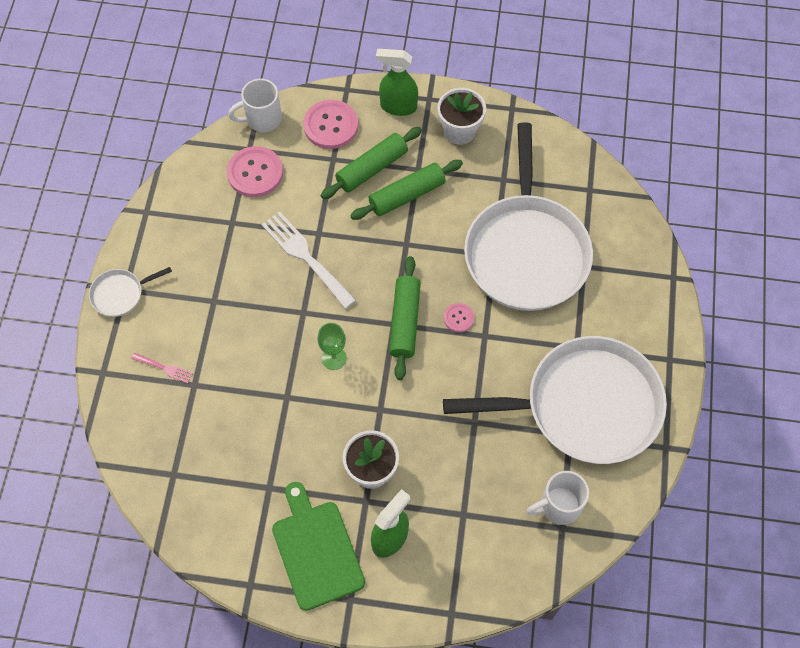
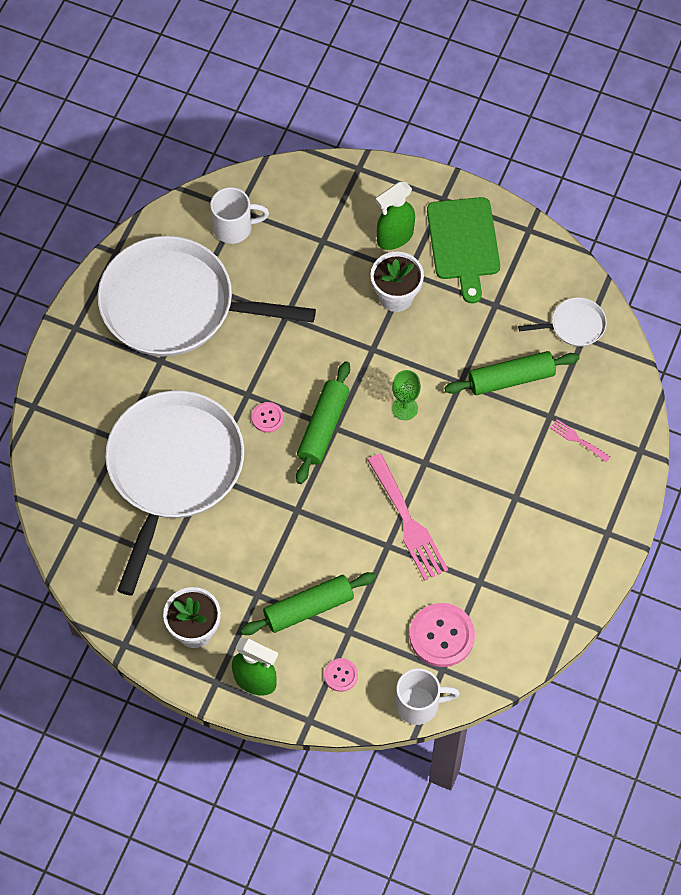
camera: 165 degrees left, 0 degrees up
white pan [89,267,172,317] -> white pan moved to [518,297,607,347]
white fork [261,212,356,309] -> pink fork [368,454,448,581]
pink button [303,100,358,149] -> pink button [324,658,358,692], size x0.52
green rolling pin [350,160,463,220] -> green rolling pin moved to [444,351,579,395]

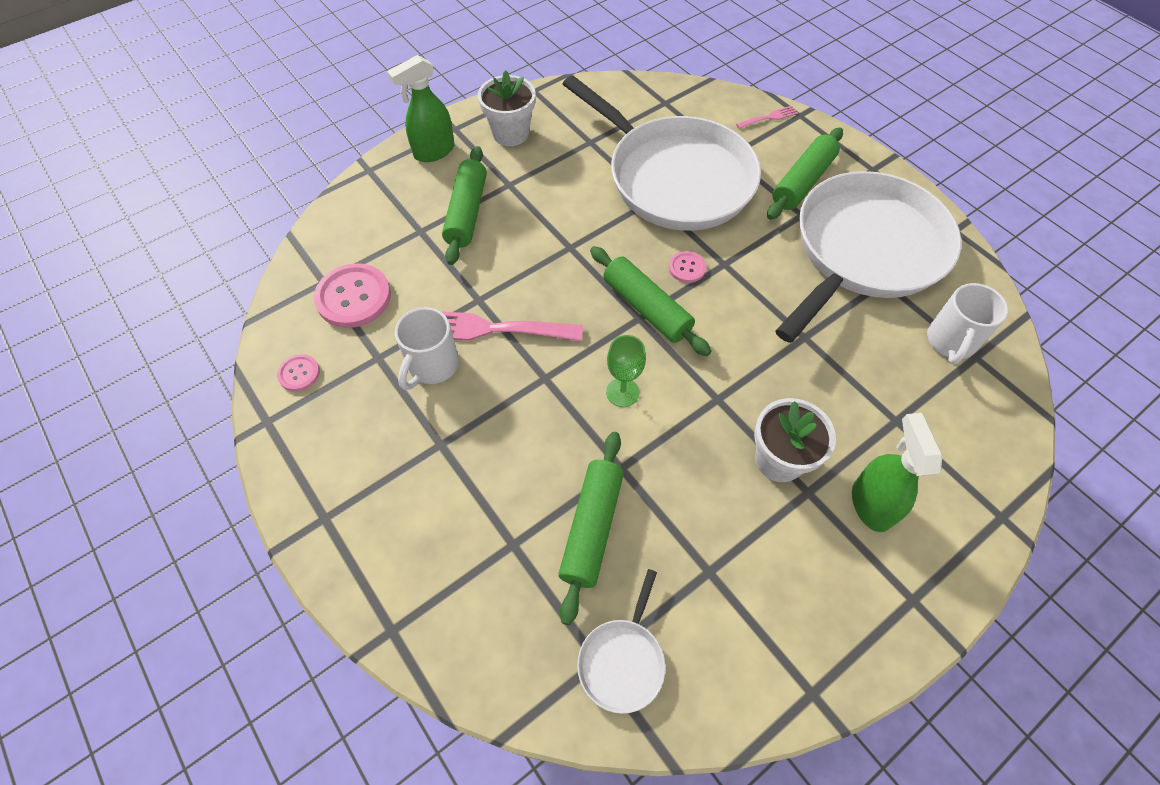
camera: 120 degrees right, 5 degrees down
pink button [324,658,358,692] -> pink button moved to [277,354,320,391]
white mug [396,668,460,725] -> white mug moved to [395,307,459,390]
green cutting board [427,197,500,303] -> none
pink fork [550,419,610,462] -> pink fork moved to [736,106,798,129]
none -> green rolling pin [767,128,843,220]

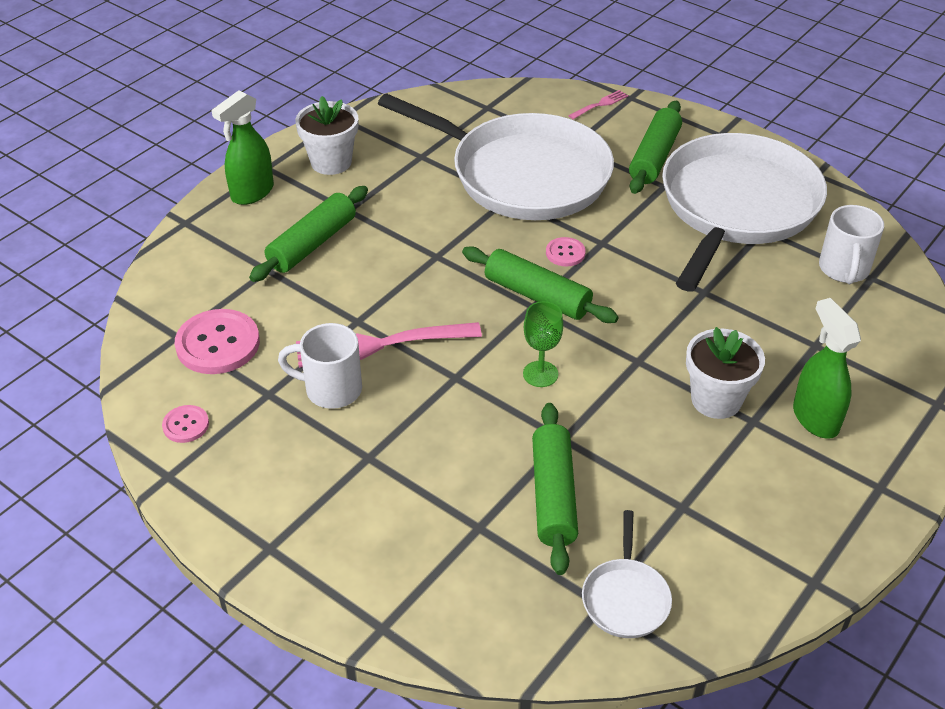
camera: 15 degrees left, 15 degrees down
white mug [395,307,459,390] -> white mug turned 90 degrees clockwise [278,323,362,409]
green rolling pin [442,146,487,265] -> green rolling pin turned 45 degrees clockwise [249,186,368,282]

